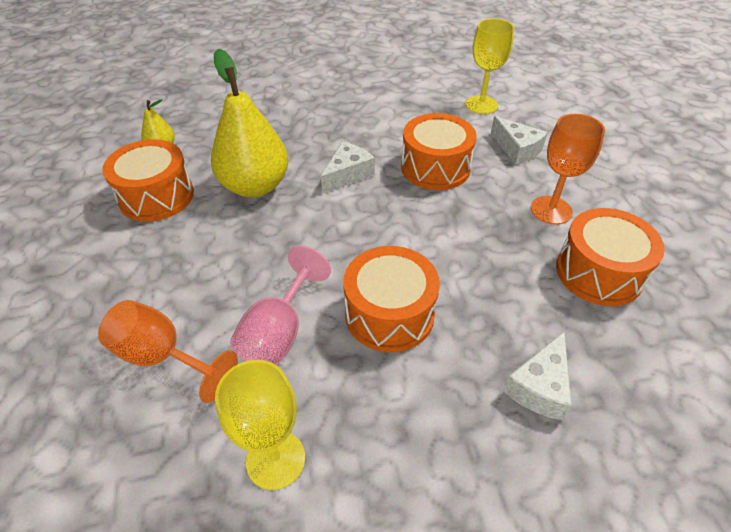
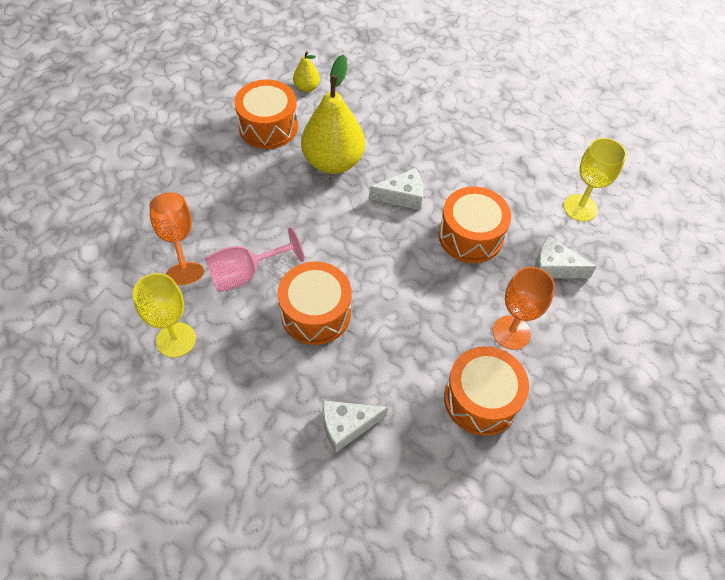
camera: 40 degrees right, 10 degrees up
white cheese [491,116,548,165] -> white cheese turned 105 degrees clockwise [535,236,597,278]

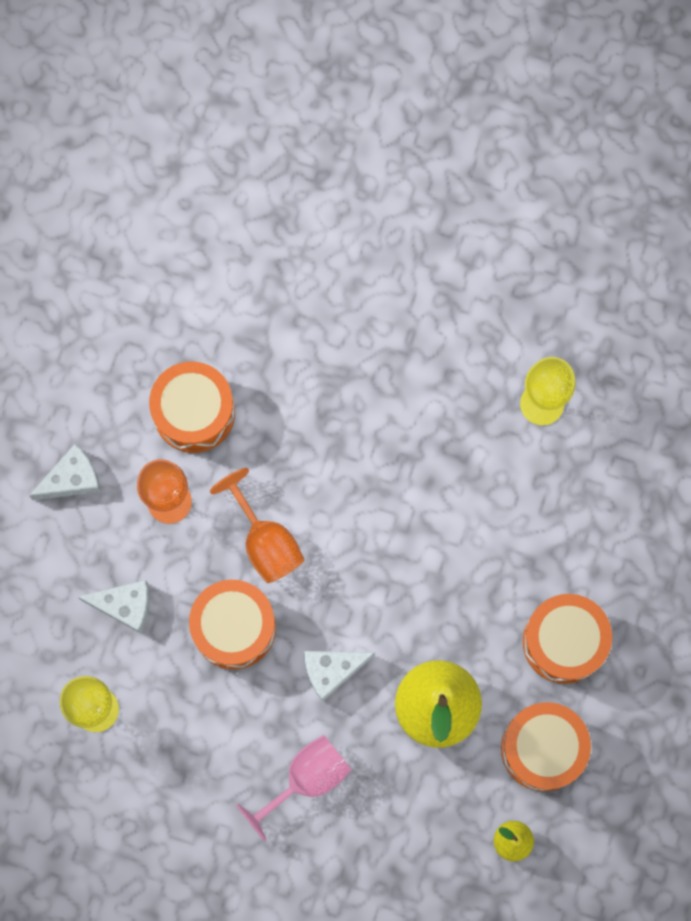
camera: 170 degrees right, 20 degrees up
orange goblet [149,192,204,285] -> orange goblet moved to [210,468,304,583]
pink goblet [205,227,304,292] -> pink goblet moved to [236,735,352,841]
orange drum [278,262,351,345] -> orange drum moved to [523,594,612,684]
white cheese [323,401,388,453] -> white cheese moved to [29,444,101,500]

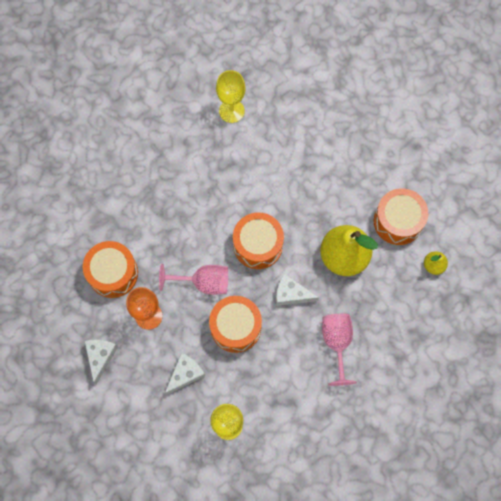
camera: 55 degrees left, 5 degrees down
orange goblet [210,468,304,583] -> pink goblet [159,264,228,295]
white cheese [304,651,375,702] -> white cheese turned 90 degrees clockwise [276,273,319,306]
orange drum [523,594,612,684] -> orange drum moved to [233,212,284,269]

